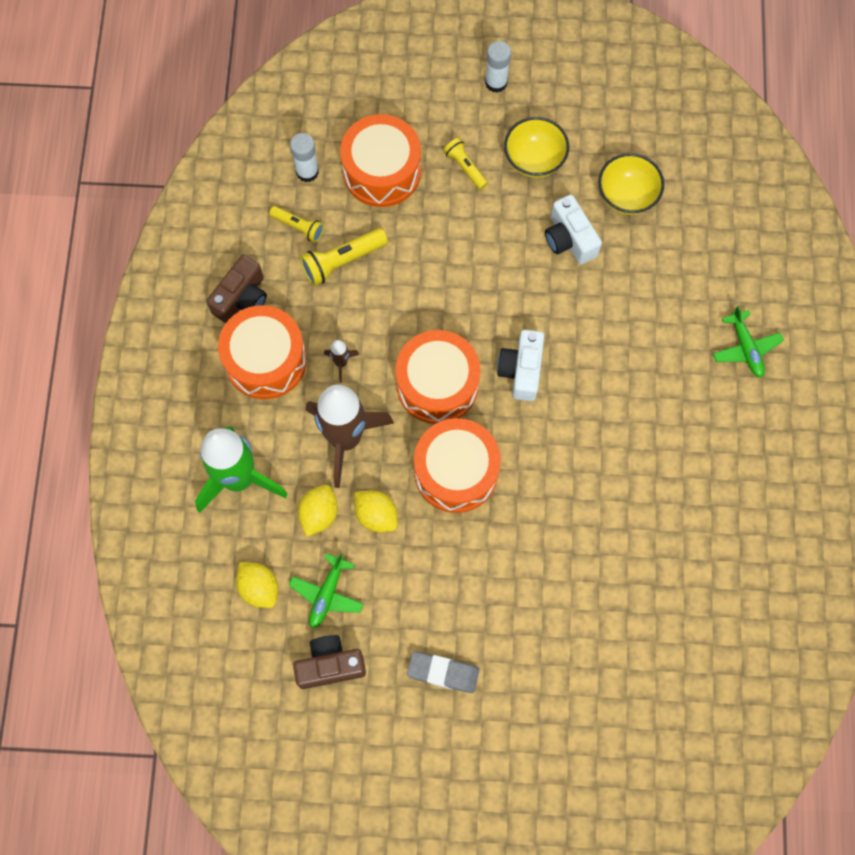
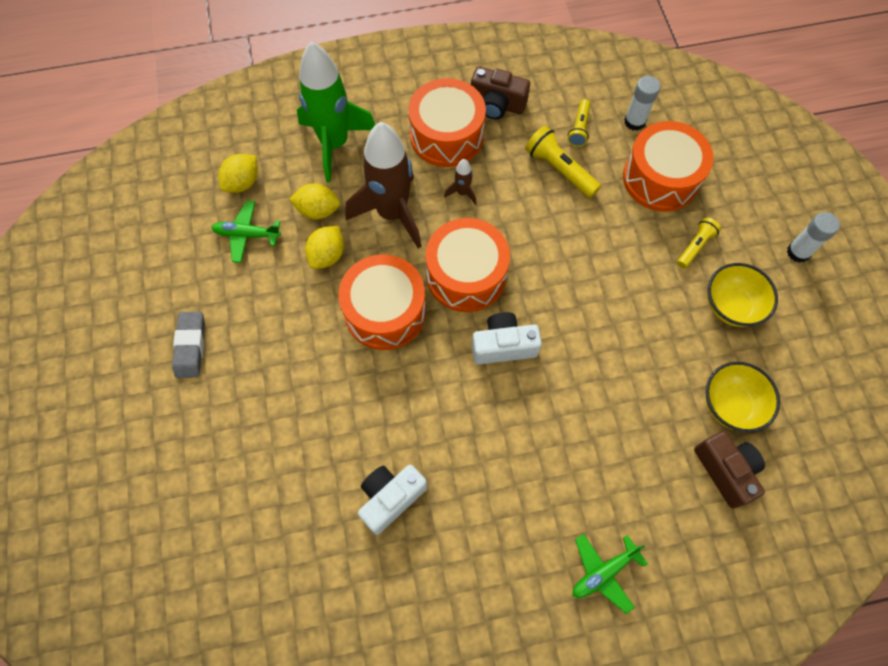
camera: 75 degrees right, 5 degrees down
brown camera [293,635,366,689] -> brown camera moved to [694,431,765,509]
white camera [545,195,602,264] -> white camera moved to [358,465,427,535]

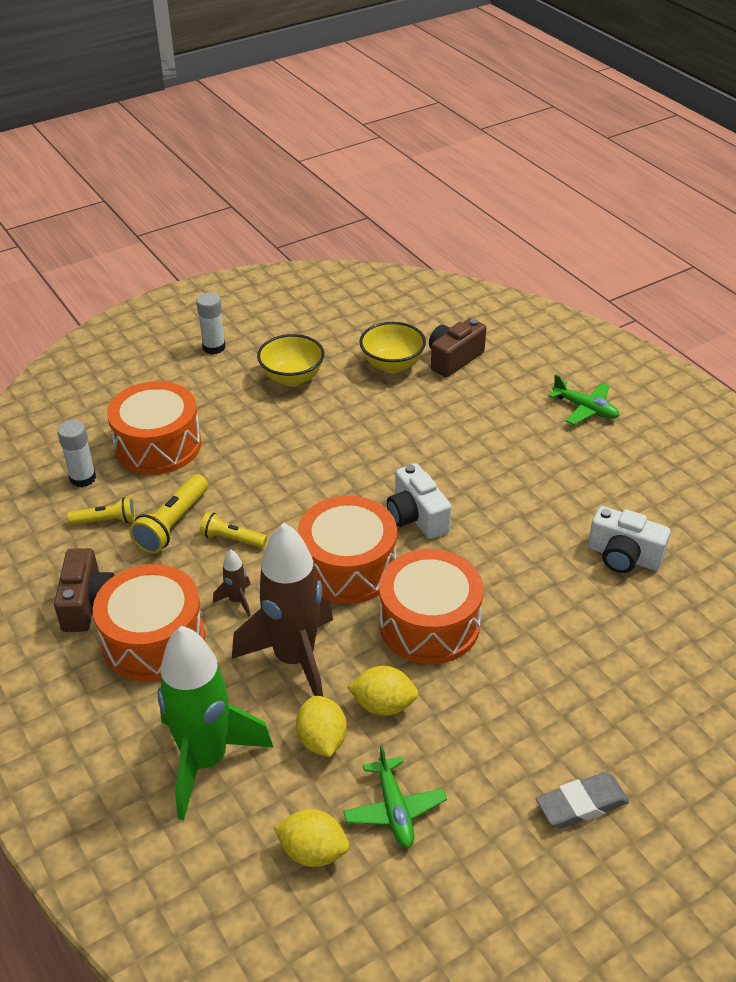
camera: 110 degrees left, 25 degrees down
yellow flashlight [677,217,721,268] -> yellow flashlight moved to [200,512,267,548]

